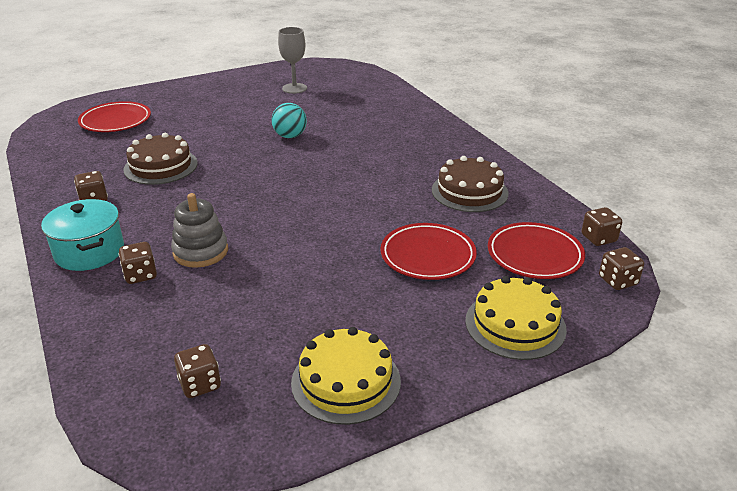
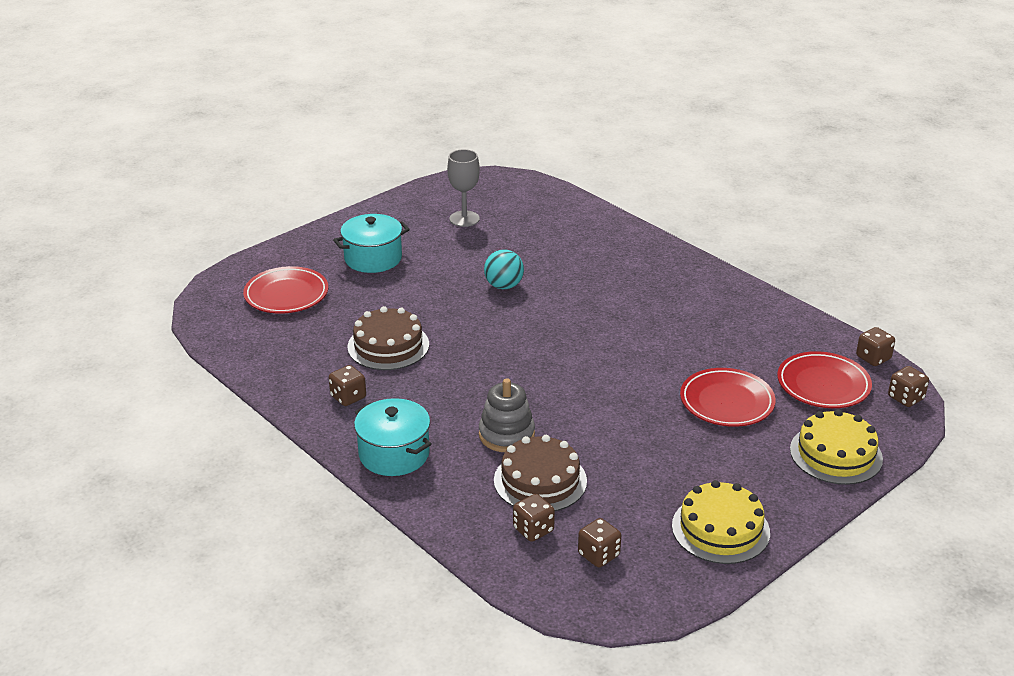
camera: 15 degrees left, 0 degrees up
brown dice [118,242,157,284] -> brown dice moved to [513,494,555,542]
brown cake [432,156,509,212] -> brown cake moved to [494,435,587,511]
none -> turquoise pot [333,214,410,273]

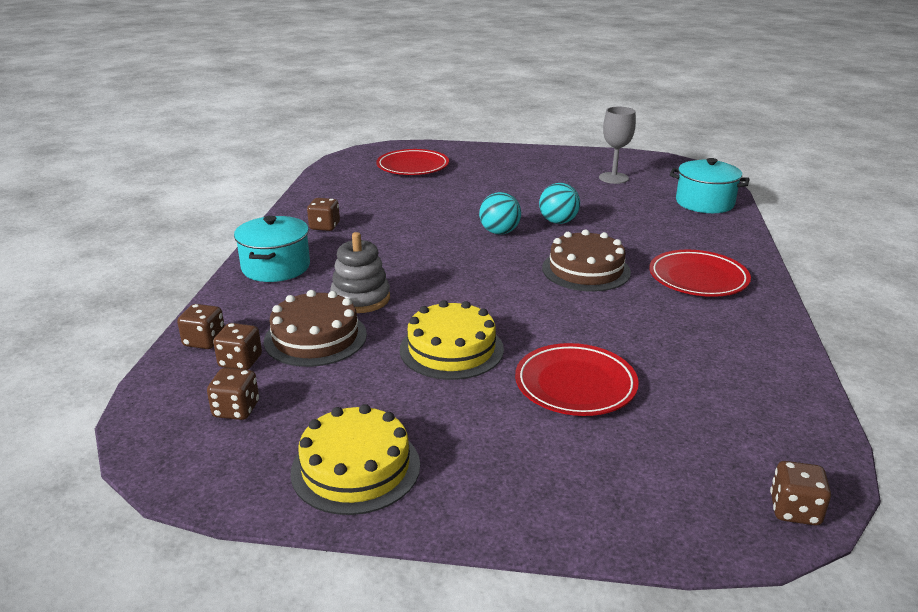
camera: 50 degrees right, 5 degrees down
turquoise pot [333,214,410,273] -> turquoise pot moved to [669,158,750,213]
brown cake [347,306,429,370] -> brown cake moved to [542,229,631,292]
red plate [777,351,872,408] -> red plate moved to [649,250,751,297]
yellow cake [790,409,883,485] -> yellow cake moved to [400,300,504,380]
brown dice [856,327,895,366] -> brown dice moved to [177,304,225,349]
none -> turquoise ball [479,192,521,234]

